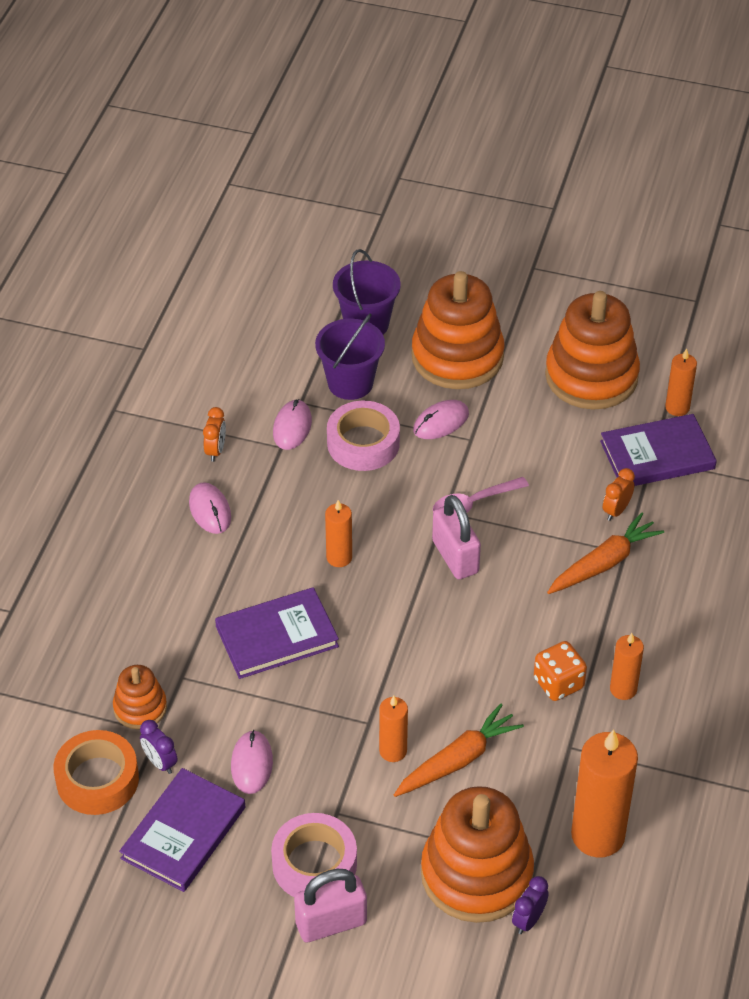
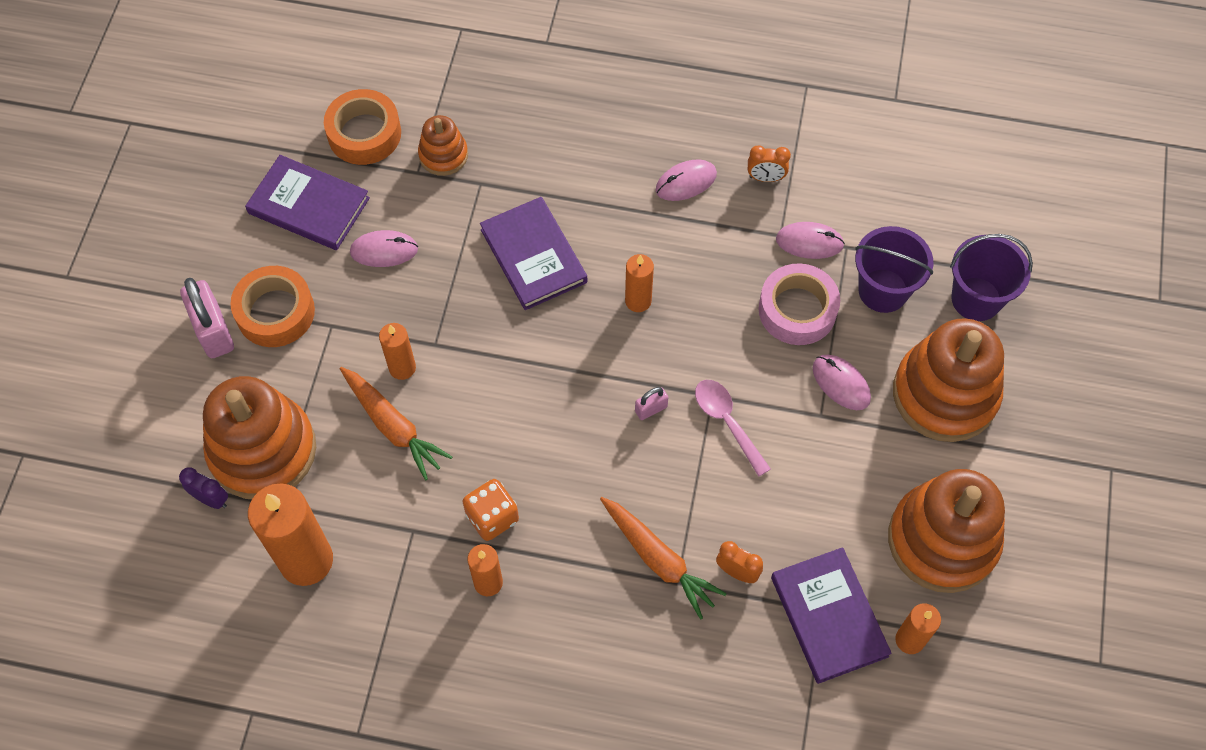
camera: 85 degrees right, 15 degrees up
purple clock [140,720,178,774] -> none
pink tape [271,813,357,897] -> orange tape [230,266,315,347]
pink padlock [432,495,481,579] -> pink padlock [635,387,668,420], size x0.50

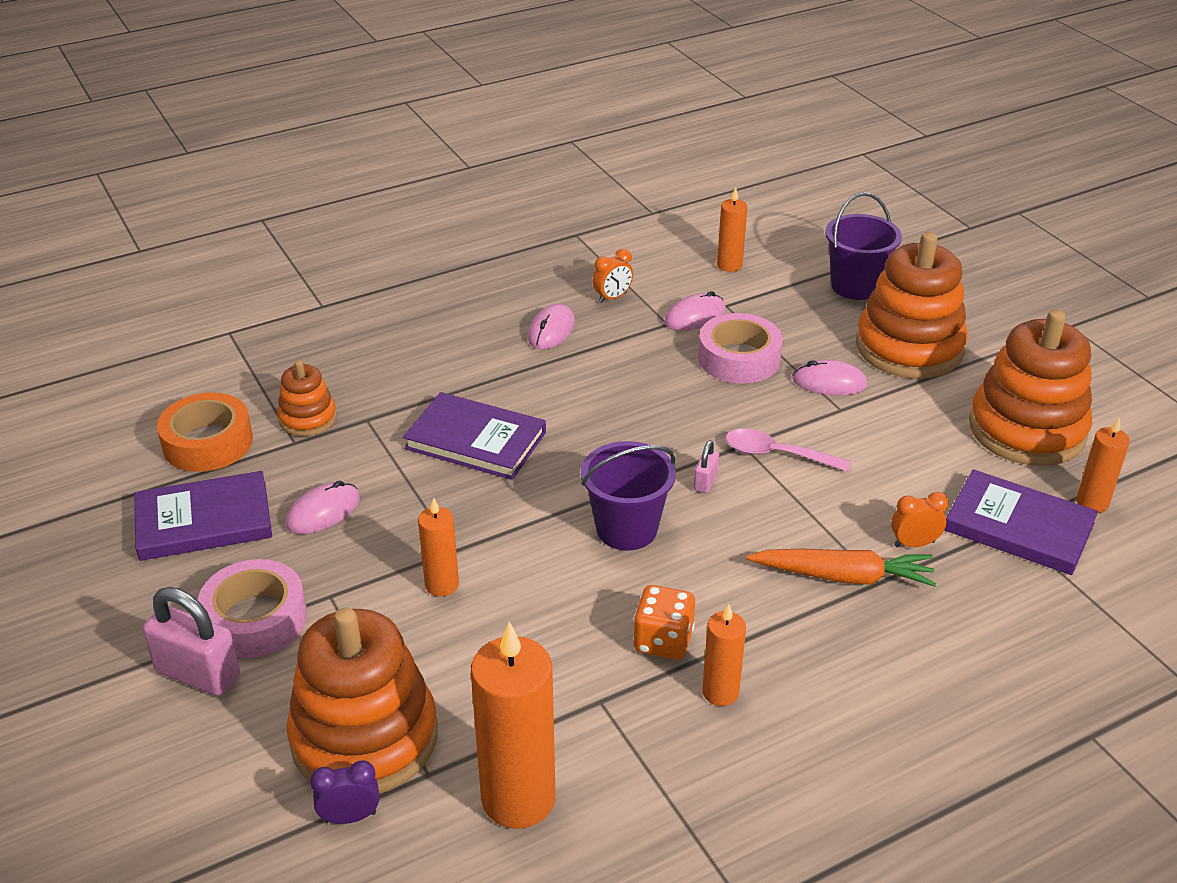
camera: 40 degrees left, 25 degrees down
orange tape [230,266,315,347] -> pink tape [198,559,307,658]
orange carrot [340,367,452,480] -> none
orange candle [625,254,654,312] -> orange candle moved to [717,187,747,272]
purple bucket [855,226,933,313] -> purple bucket moved to [581,441,676,551]

